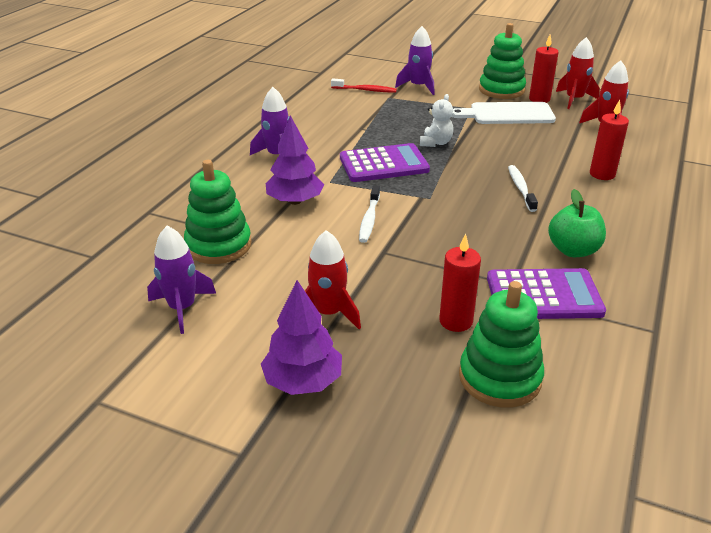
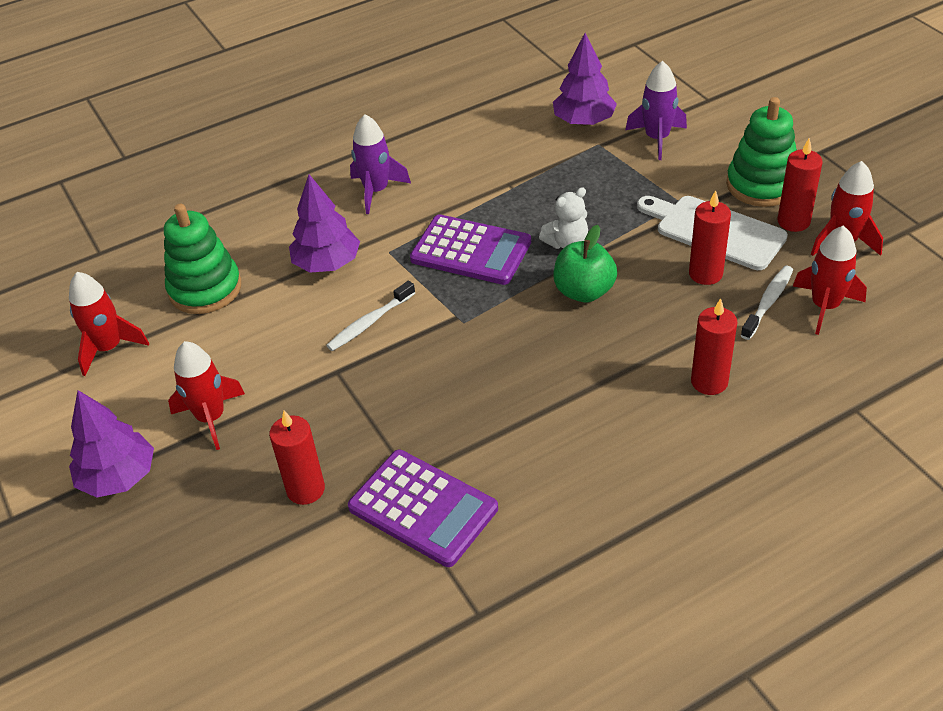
camera: 40 degrees right, 10 degrees up
purple rocket [147,226,216,334] -> red rocket [69,272,149,376]
red toothbrush [331,79,397,93] -> purple tree [553,33,617,126]
green stacking toy [459,281,544,408] -> none
white toothbrush [508,165,538,212] -> white toothbrush moved to [740,266,793,340]
green apple [548,189,606,257] -> green apple moved to [554,225,617,302]
none -> red candle [689,190,731,285]

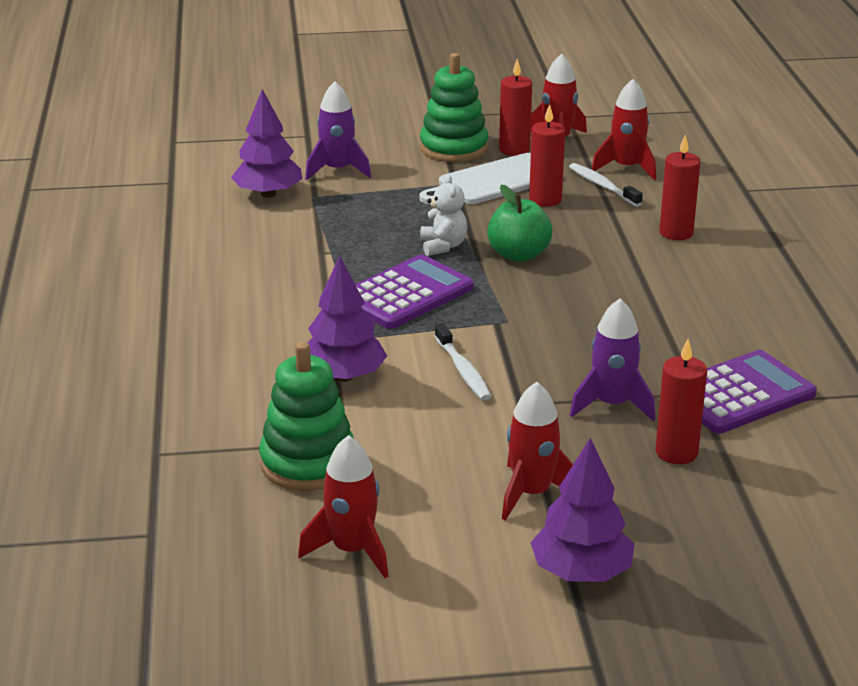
camera: 70 degrees left, 15 degrees down
purple rocket [350,114,411,214] -> purple rocket moved to [570,298,655,421]

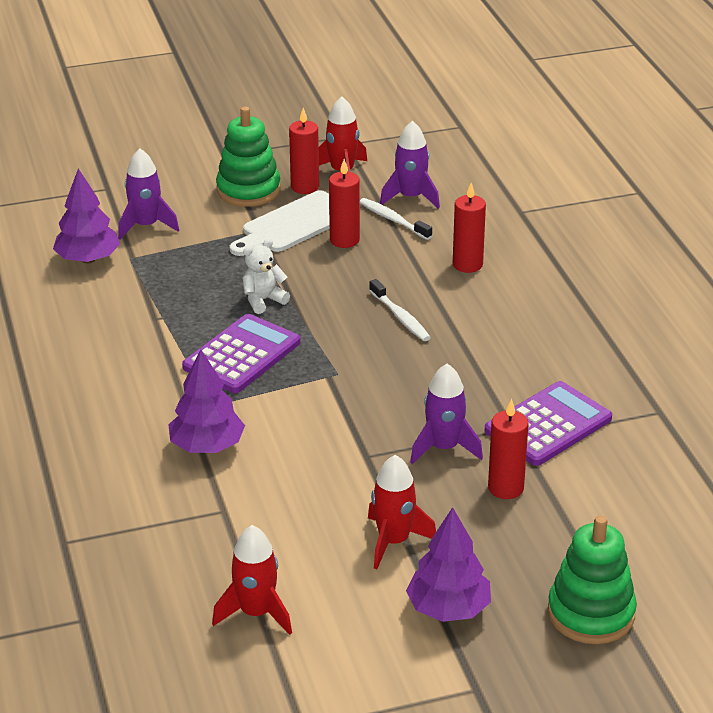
camera: 10 degrees left, 5 degrees up
green stacking toy [259,342,354,491] -> green stacking toy moved to [548,516,637,644]
white teddy bear [420,174,467,256] -> white teddy bear turned 105 degrees counterclockwise [242,239,290,314]
white toothbrush [435,323,492,401] -> white toothbrush moved to [369,279,431,341]
green apple [487,184,553,262] -> none
red rocket [592,79,656,180] -> purple rocket [380,121,440,209]

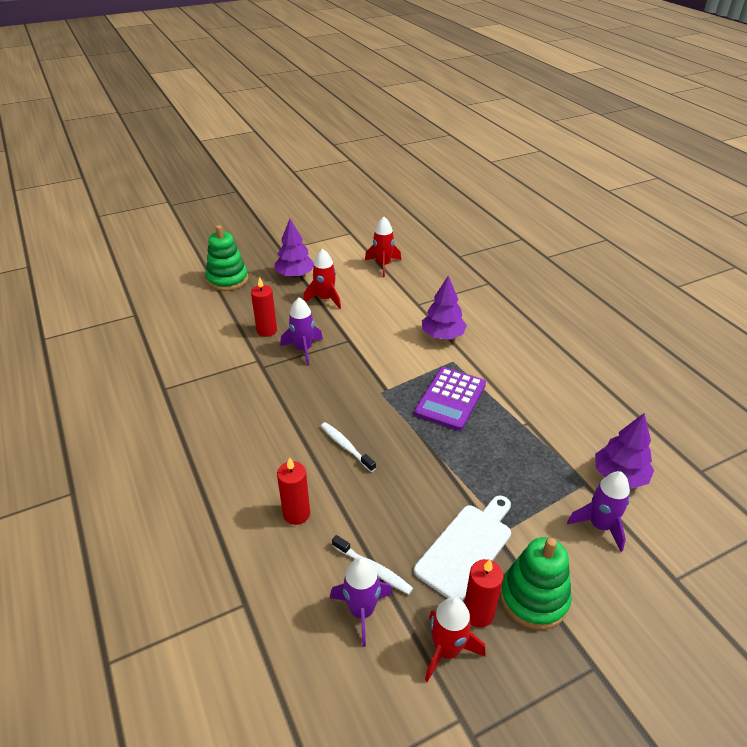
camera: 170 degrees right, 5 degrees up
white teddy bear [242,239,290,314] -> none
red candle [329,159,360,248] -> none
purple calculator [485,381,612,466] -> none

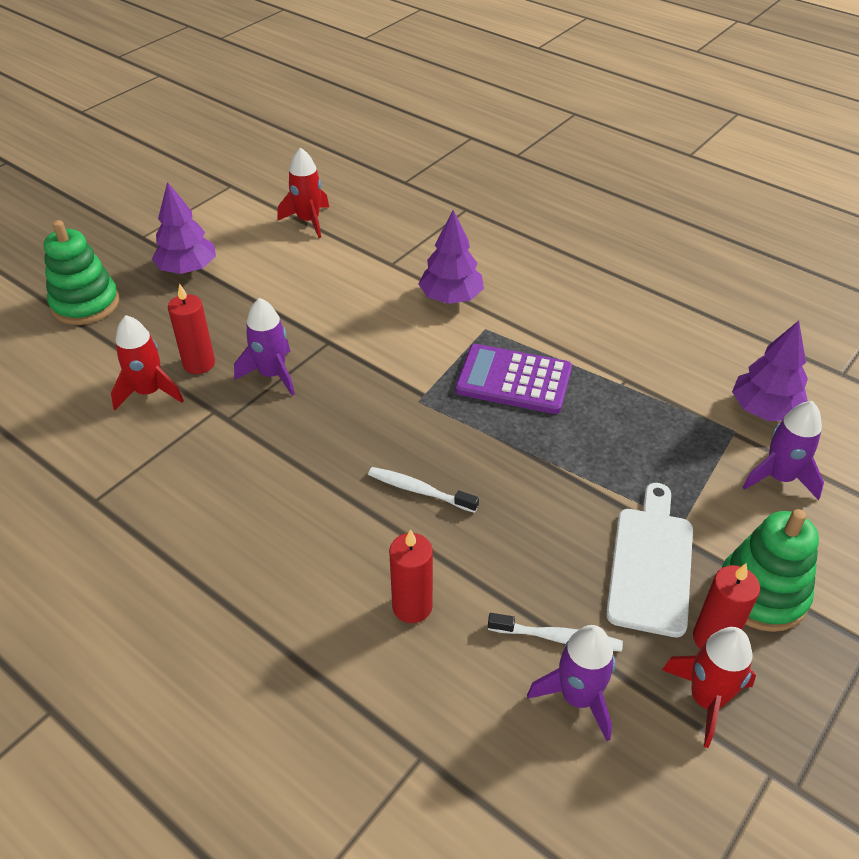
camera: 25 degrees left, 5 degrees up
red rocket [303,249,341,309] -> red rocket moved to [111,315,184,410]
purple calculator [414,367,486,430] -> purple calculator turned 105 degrees clockwise [455,344,572,414]

